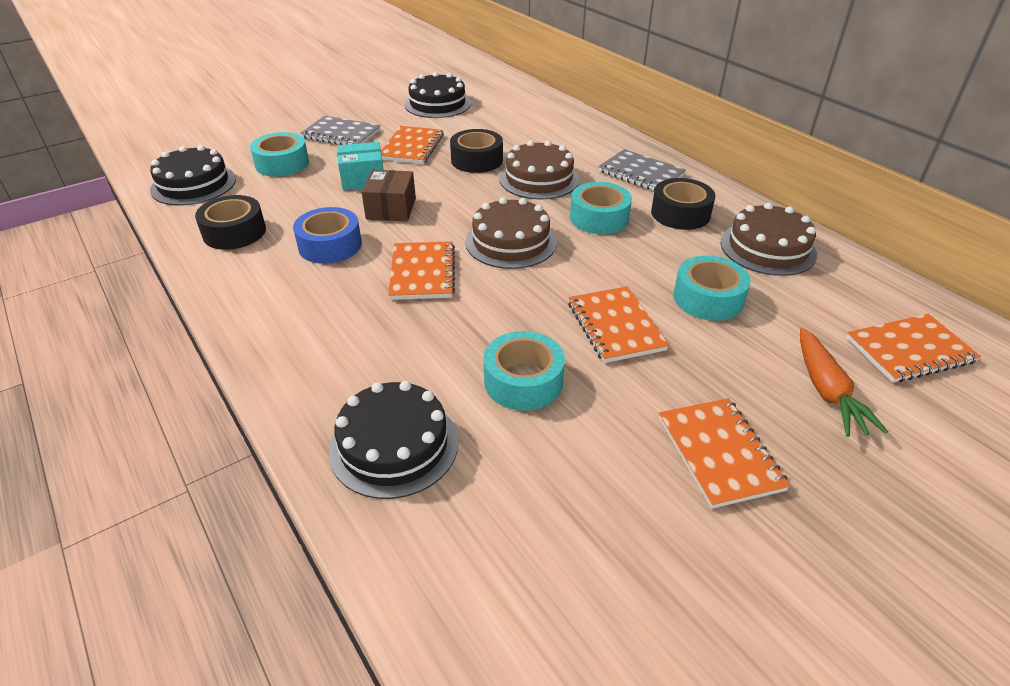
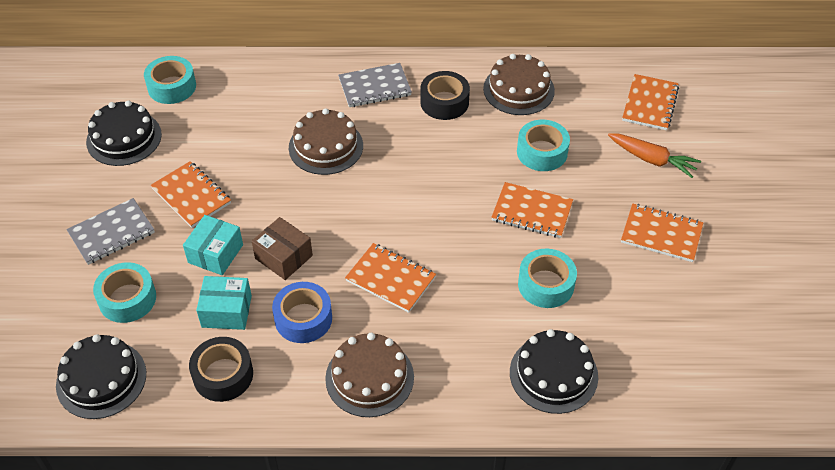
camera: 55 degrees left, 10 degrees up
black tape [450,129,503,173] -> none
brown cake [465,197,557,269] -> brown cake moved to [325,333,414,417]
turquoise tape [570,182,632,234] -> turquoise tape moved to [144,56,196,104]
none -> turquoise box [196,276,252,330]

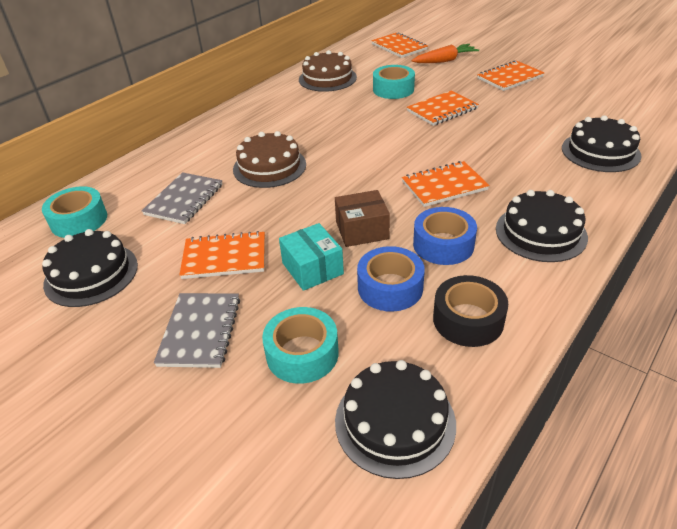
camera: 50 degrees left, 10 degrees down
turquoise box [196,276,252,330] -> blue tape [357,246,425,312]
brown cake [325,333,414,417] -> black cake [496,190,588,262]
grey notebook [338,63,412,107] -> grey notebook moved to [142,172,223,224]
black tape [420,71,470,120] -> none
turquoise tape [518,249,577,308] -> none

